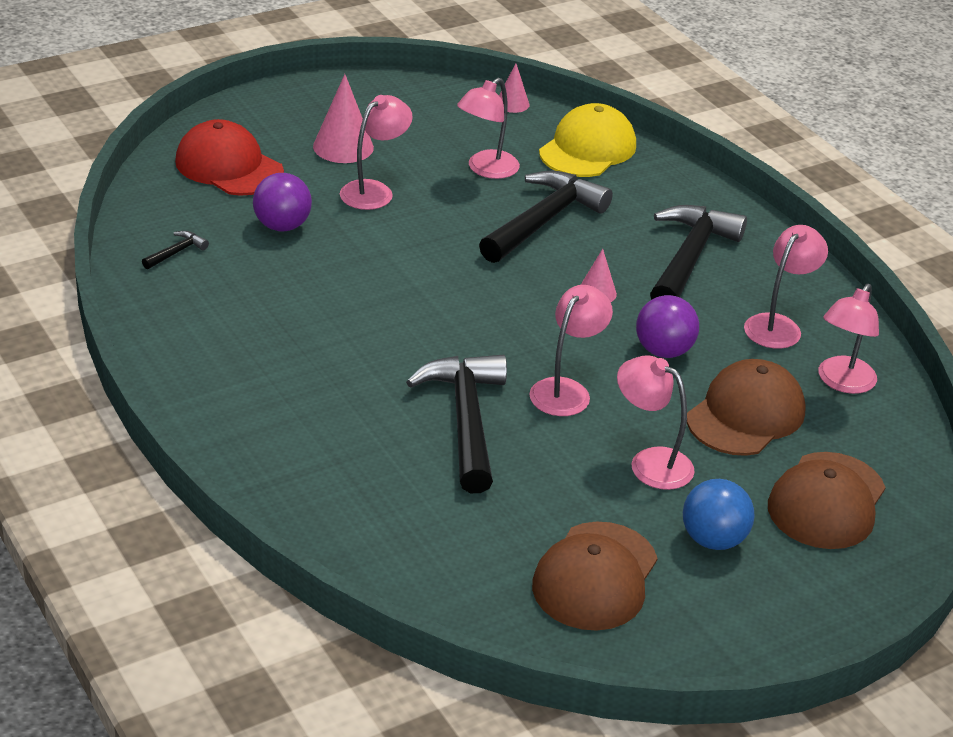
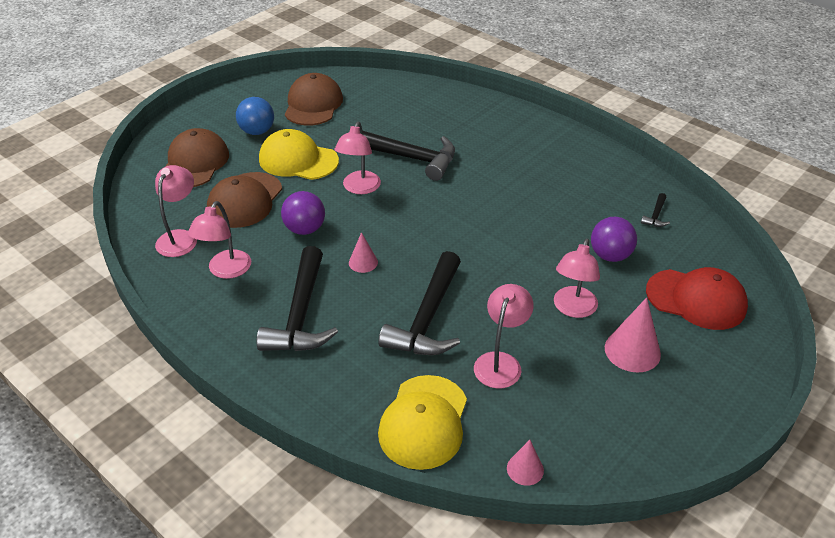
camera: 165 degrees right, 5 degrees up
black hammer [406,355,507,493] -> black hammer turned 45 degrees counterclockwise [363,131,455,181]
pink lamp [617,356,695,490] -> yellow cap [259,129,339,180]

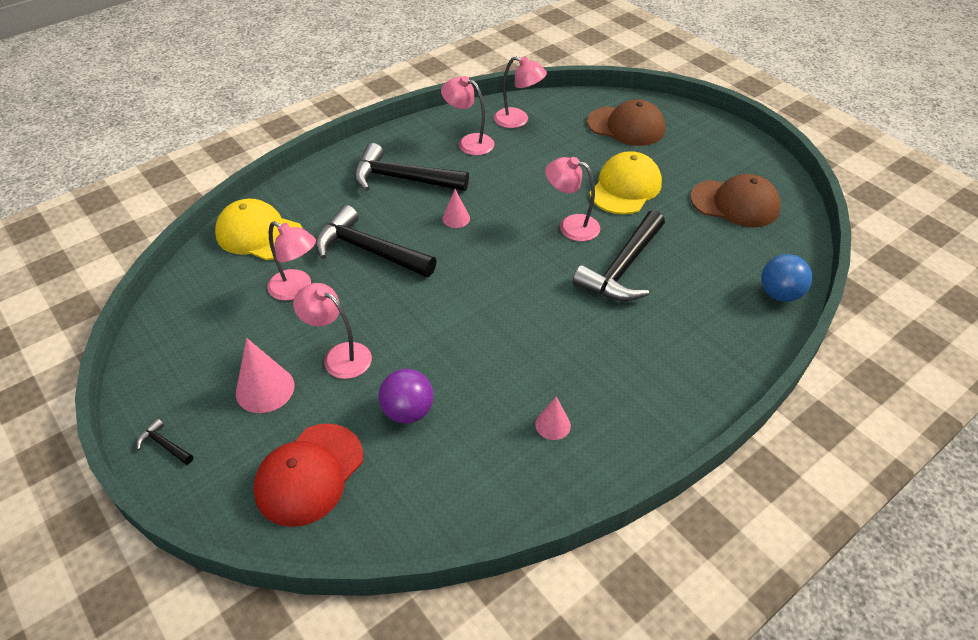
camera: 100 degrees right, 5 degrees up
brown cap [207,172,282,228] -> none
blue ball [236,97,274,135] -> blue ball moved to [761,254,812,302]
purple ball [281,191,325,235] -> none
pink cone [507,440,544,486] -> pink cone moved to [535,397,571,440]
black hammer [641,193,670,227] -> black hammer moved to [136,418,193,465]

